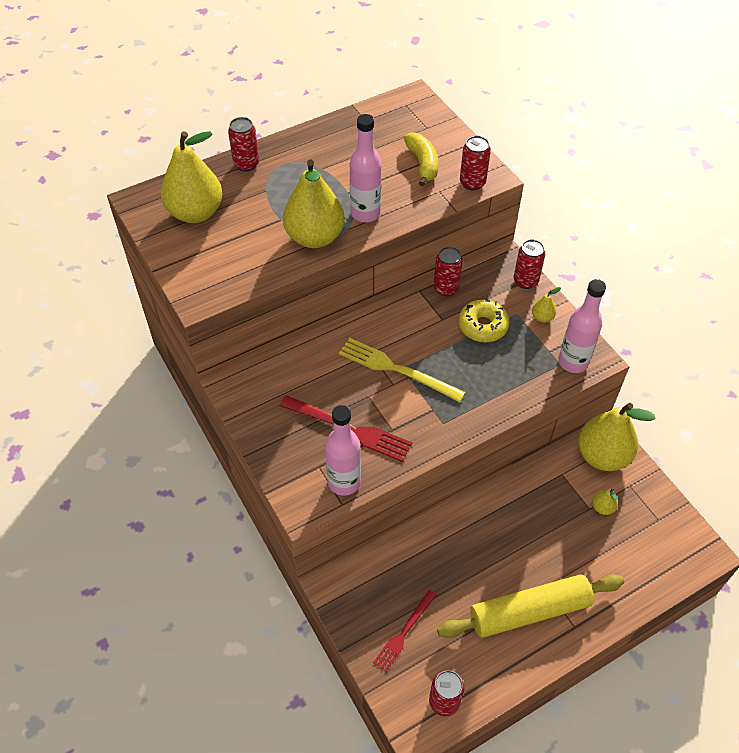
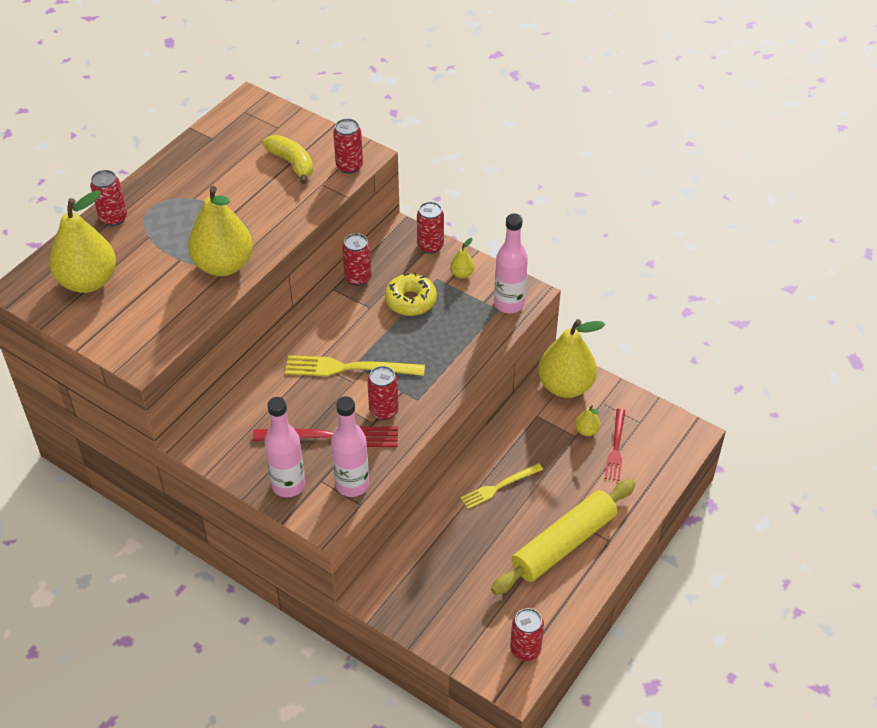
camera: 25 degrees left, 5 degrees down
pink bottle [350,114,382,222] -> pink bottle moved to [264,397,305,497]
red fork [373,590,437,672] -> red fork moved to [605,409,625,481]
none -> red can [367,366,399,420]
none -> yellow fork [460,463,543,509]

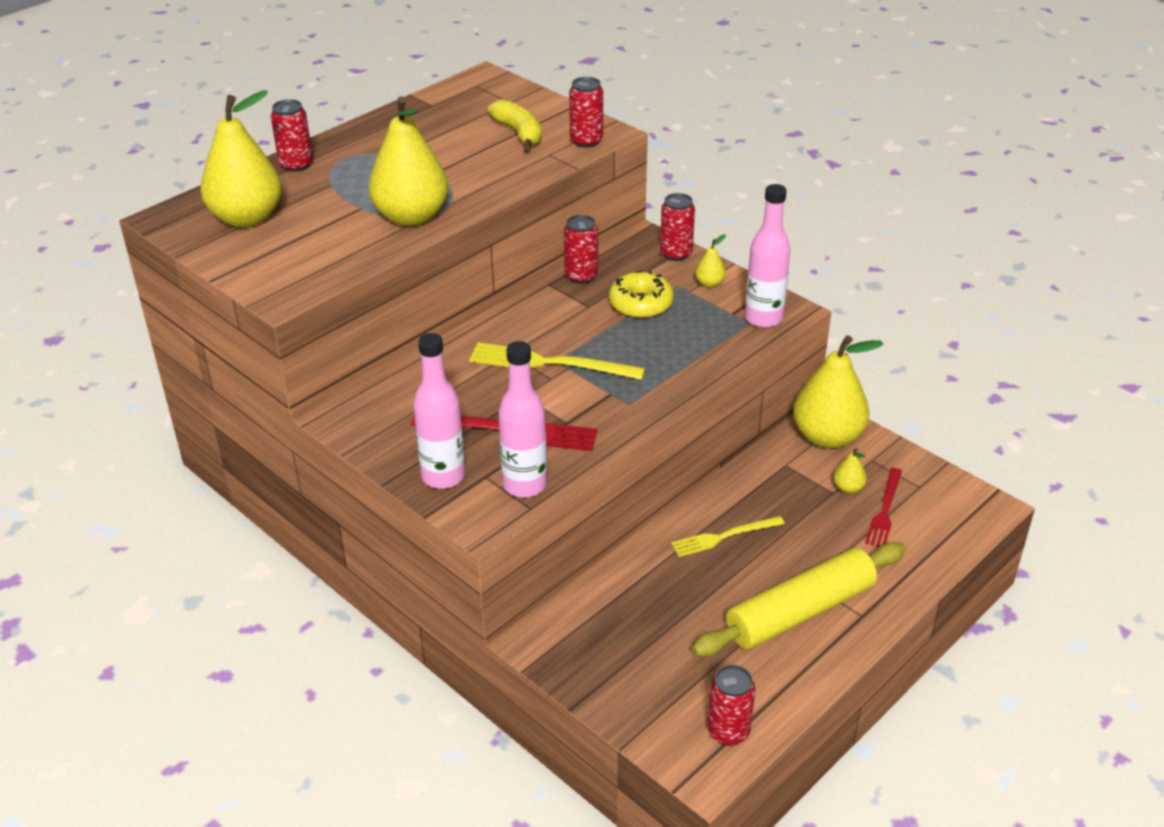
camera: 10 degrees right, 10 degrees down
red can [367,366,399,420] -> none

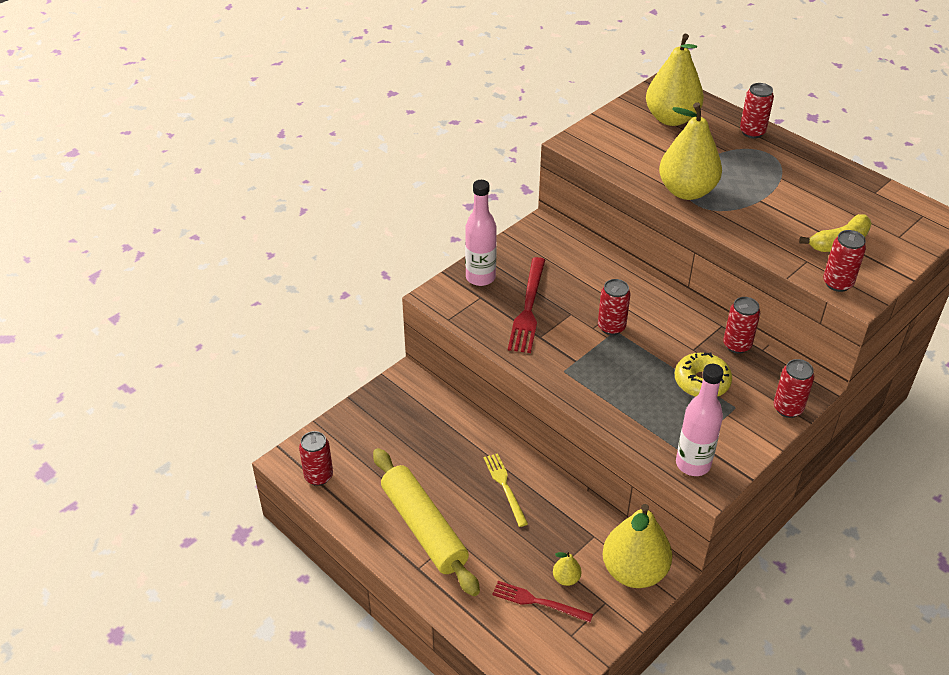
camera: 90 degrees right, 5 degrees up
yellow fork [469,343,645,380] -> red can [598,279,631,335]
pink bottle [498,341,547,498] -> none
yellow pear [695,234,726,288] -> none

